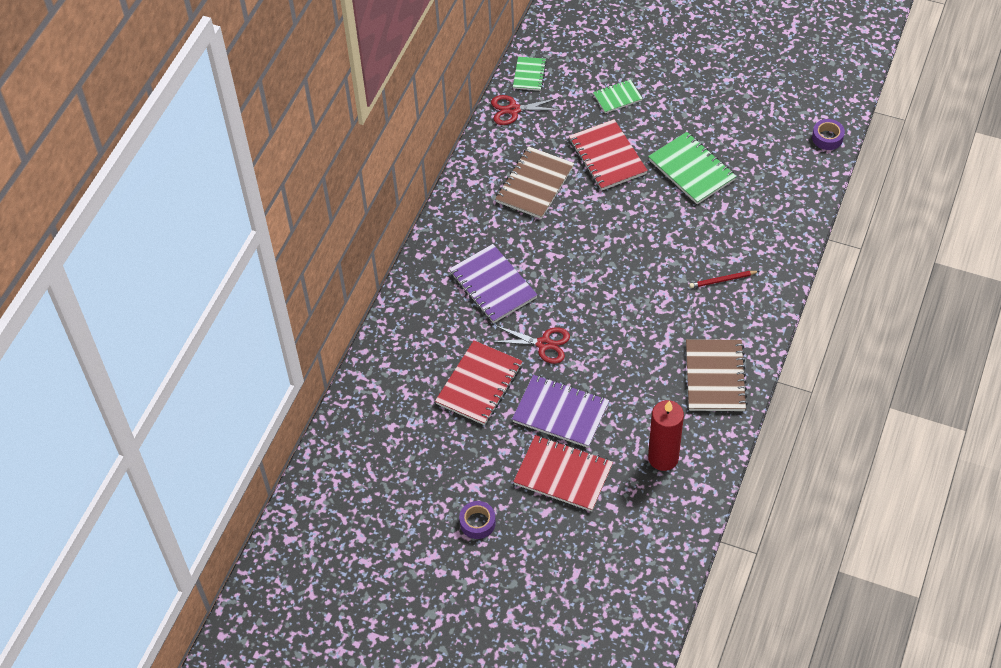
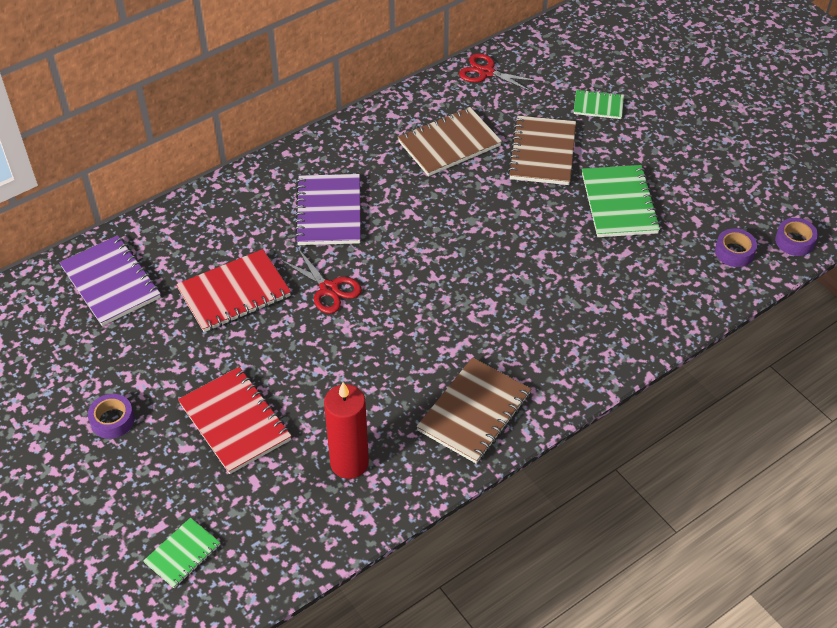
camera: 30 degrees right, 5 degrees down
purple notebook [512,375,609,448] -> purple notebook moved to [59,235,161,326]
green notebook [513,56,547,91] -> green notebook moved to [143,518,221,588]
red notebook [569,119,648,191] -> brown notebook [507,116,576,185]
red pencil [689,271,759,288] -> none
none -> purple tape [715,228,757,267]

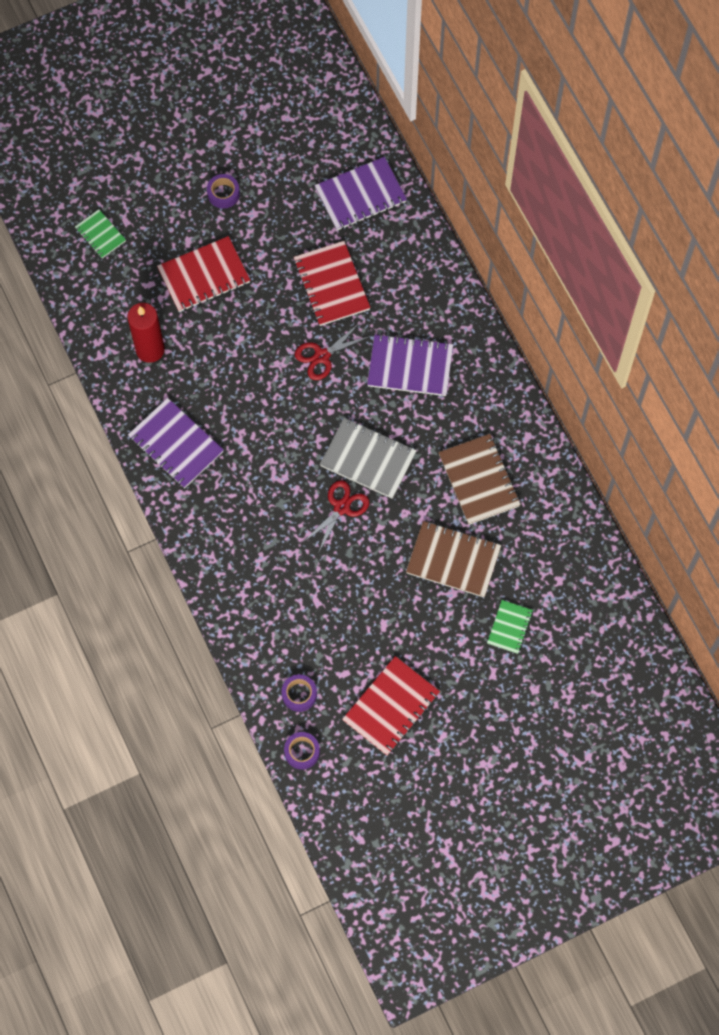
camera: 100 degrees right, 20 degrees up
brown notebook [416,357,531,464] -> purple notebook [128,398,224,488]
red scissors [459,53,540,93] -> red scissors moved to [302,480,369,554]
green notebook [582,165,661,237] -> none
none -> grey notebook [320,418,417,499]
none -> red notebook [342,656,440,756]

